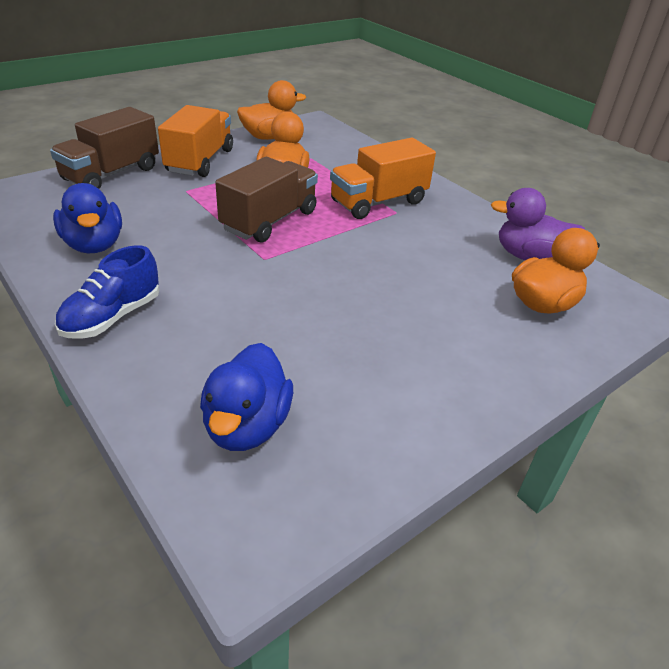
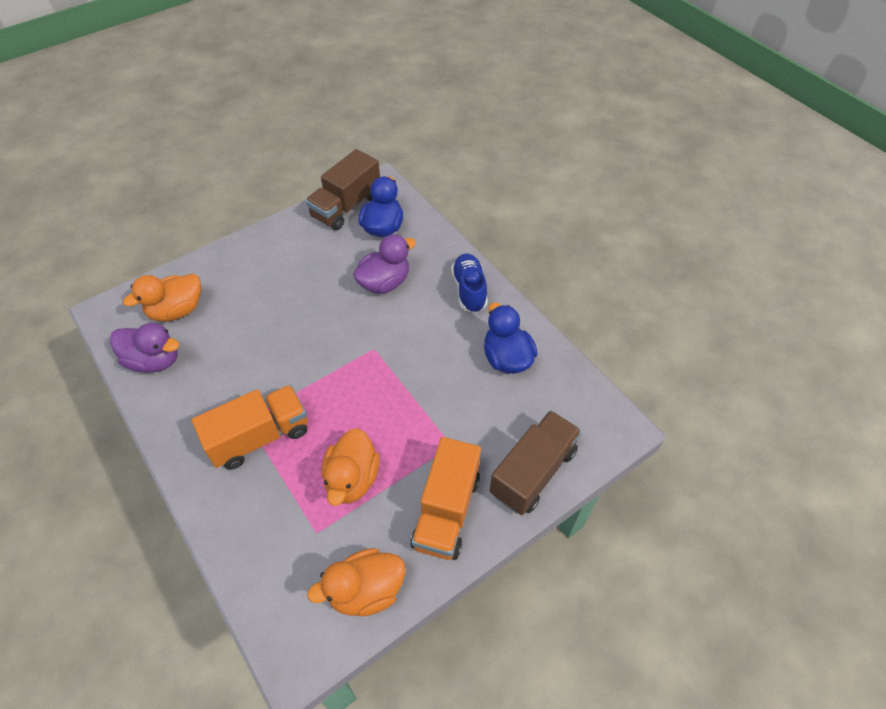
camera: 175 degrees left, 15 degrees up
blue shoe [55,245,159,339] -> blue shoe turned 45 degrees counterclockwise [451,253,488,313]
brown truck [215,157,318,243] -> brown truck moved to [305,149,380,230]
none -> purple duck [353,235,416,294]

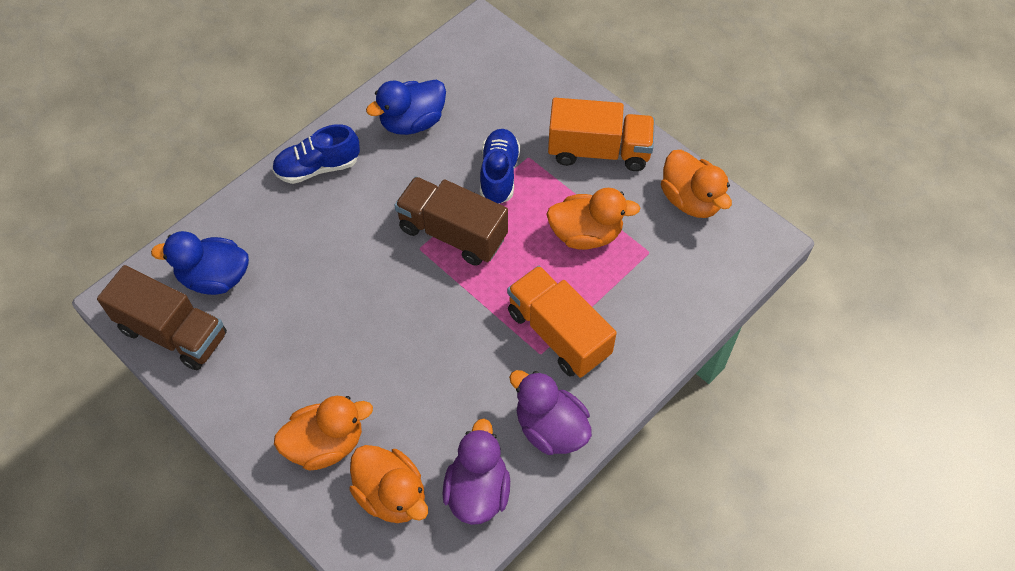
camera: 100 degrees left, 5 degrees up
purple duck [353,235,416,294] -> purple duck moved to [509,370,592,455]
brown truck [489,410,582,515] -> brown truck moved to [394,177,508,266]
none -> orange duck [274,396,373,471]
none -> blue shoe [480,129,520,204]

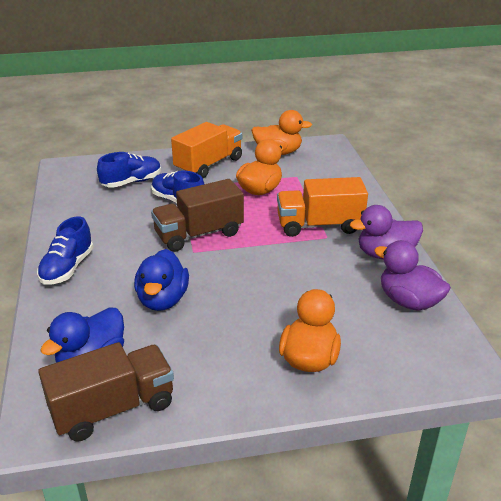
camera: 55 degrees left, 25 degrees down
orange duck [349,445,428,523] -> none
blue duck [366,79,446,135] -> blue duck moved to [134,249,189,311]
none -> blue shoe [97,152,161,188]

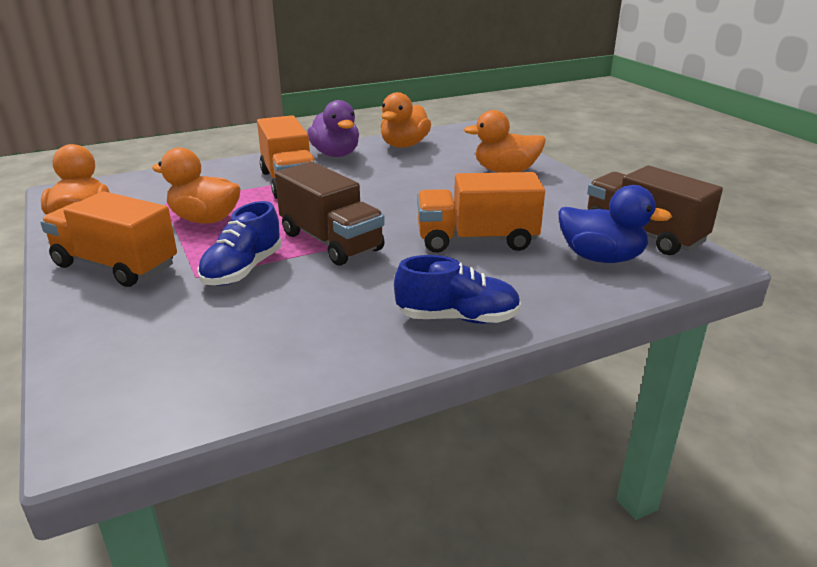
camera: 105 degrees left, 5 degrees down
blue shoe [97,152,161,188] -> none
blue duck [134,249,189,311] -> orange truck [417,172,545,253]
purple duck [374,240,451,311] -> orange duck [381,92,431,148]

